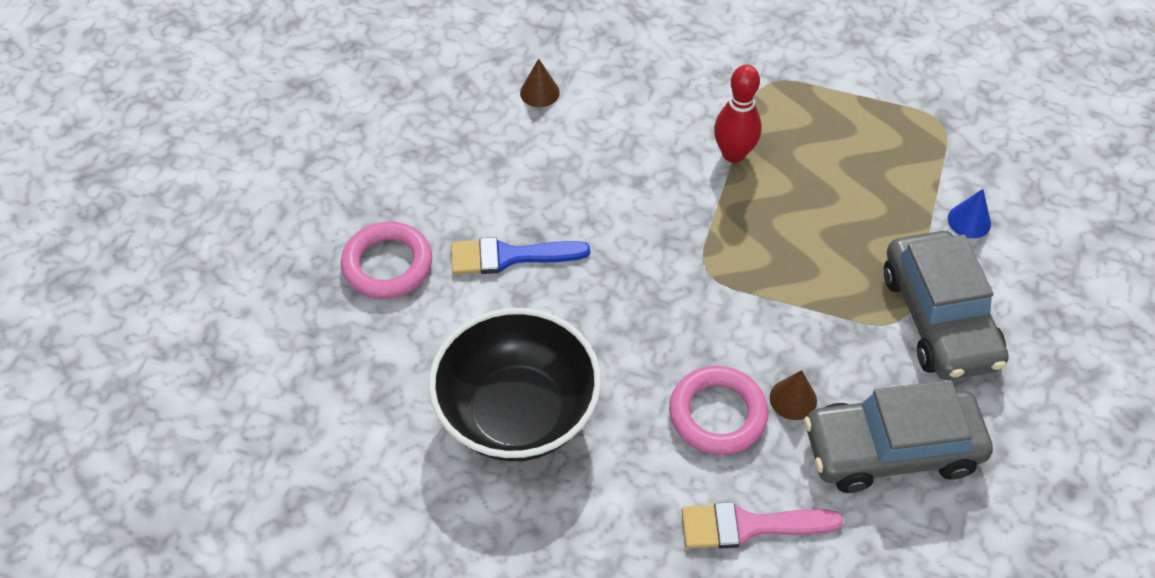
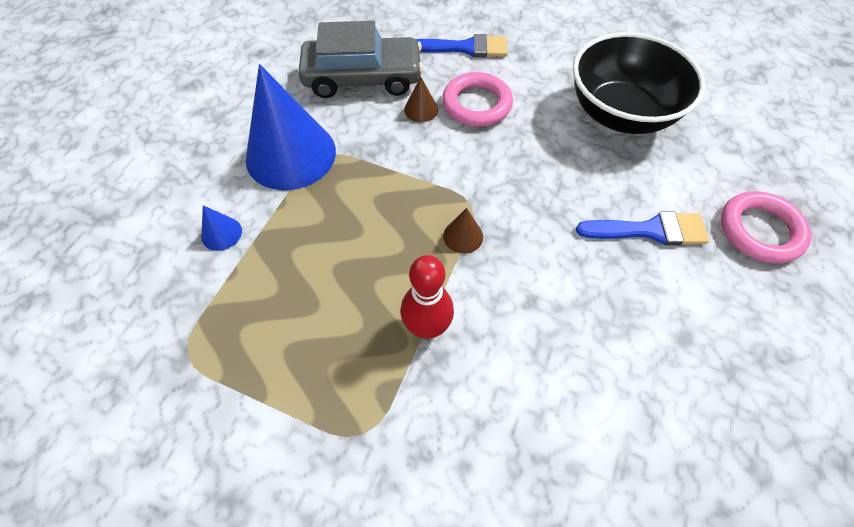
camera: 175 degrees left, 5 degrees up
brown cone [520,58,560,107] -> brown cone moved to [443,208,483,254]
pink brush [681,502,843,549] -> blue brush [416,34,508,57]
grey car [884,231,1009,380] -> blue cone [246,64,336,190]

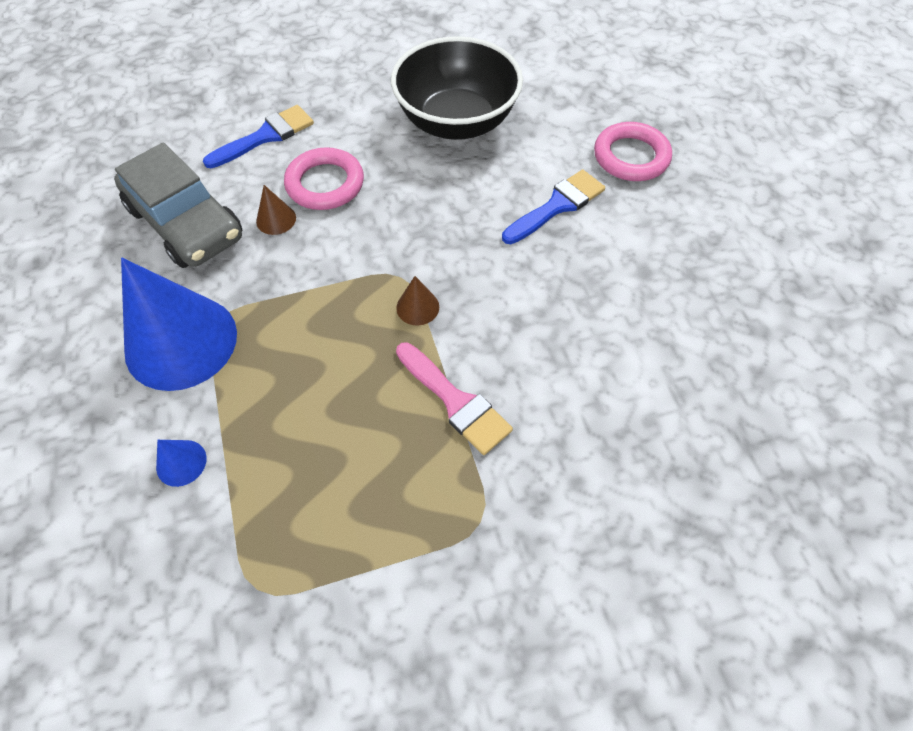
camera: 40 degrees left, 0 degrees up
grey car [298,21,423,98] -> grey car turned 90 degrees clockwise [114,142,242,268]
red bowling pin [401,255,454,339] -> pink brush [396,342,513,455]

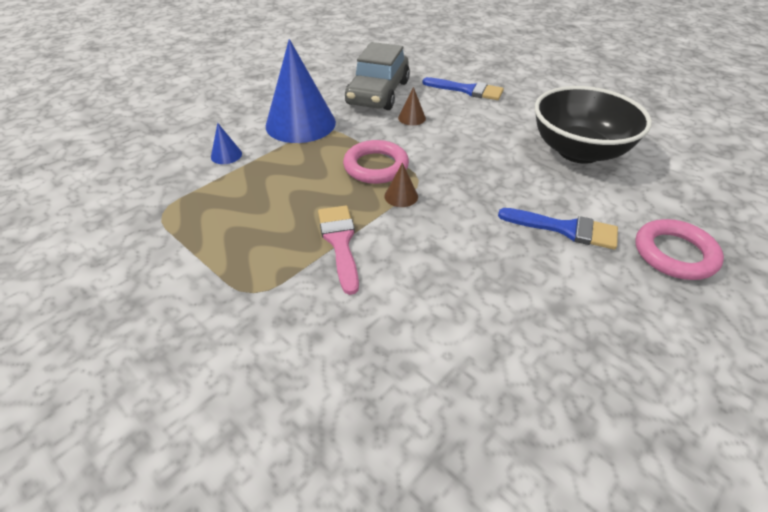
camera: 60 degrees right, 15 degrees down
pink ring [284,147,364,210] -> pink ring moved to [343,140,409,184]
pink brush [396,342,513,455] -> pink brush turned 150 degrees clockwise [318,205,359,295]

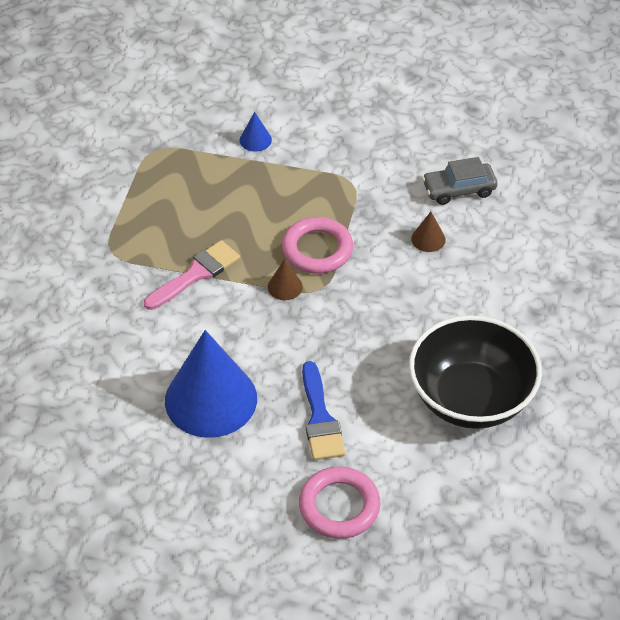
camera: 60 degrees right, 5 degrees up
blue cone [266,39,336,143] -> blue cone moved to [165,330,257,438]
grey car [345,42,410,110] -> grey car [422,157,497,205], size x0.60
blue brush [423,77,504,100] -> none

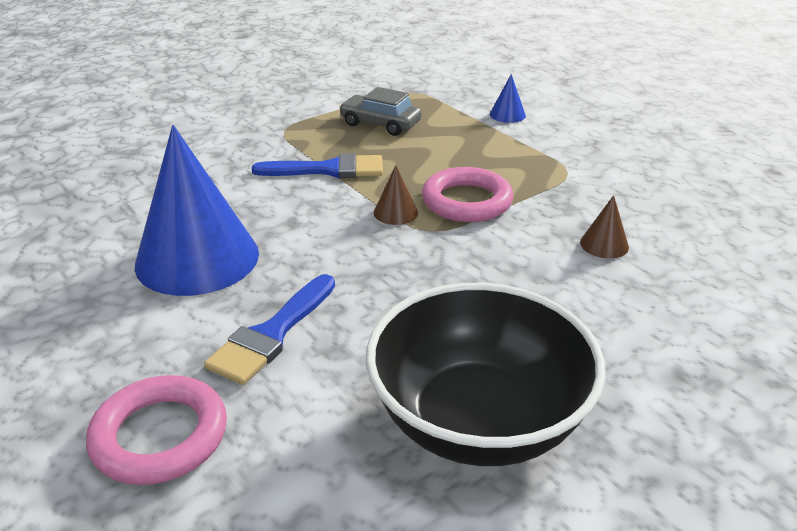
camera: 40 degrees right, 15 degrees down
pink brush [144,240,240,310] -> blue brush [252,153,383,178]
grey car [422,157,497,205] -> grey car moved to [339,87,422,136]

